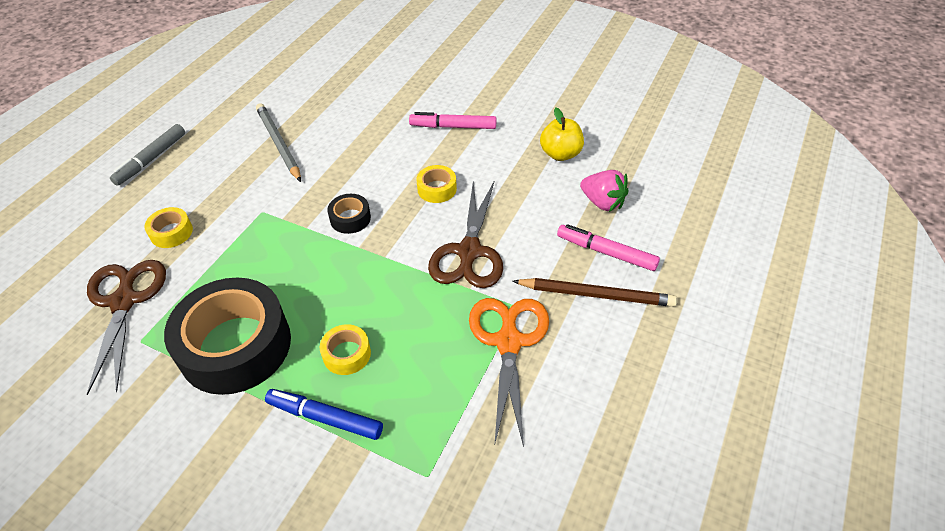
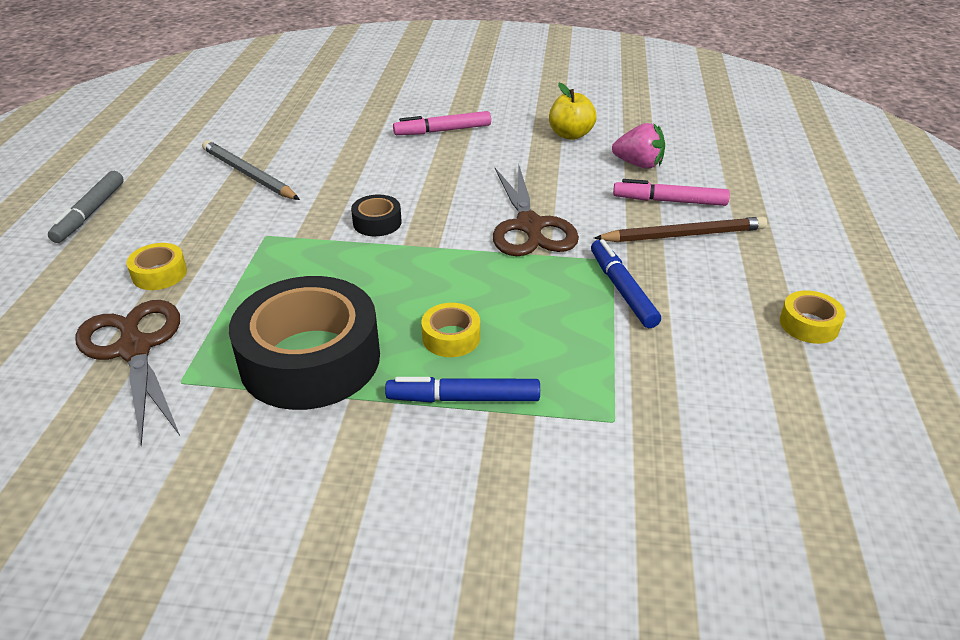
camera: 20 degrees left, 10 degrees down
yellow tape [416,165,457,203] -> yellow tape moved to [780,290,845,344]
orange scissors [469,298,549,447] -> blue marker [591,239,661,328]

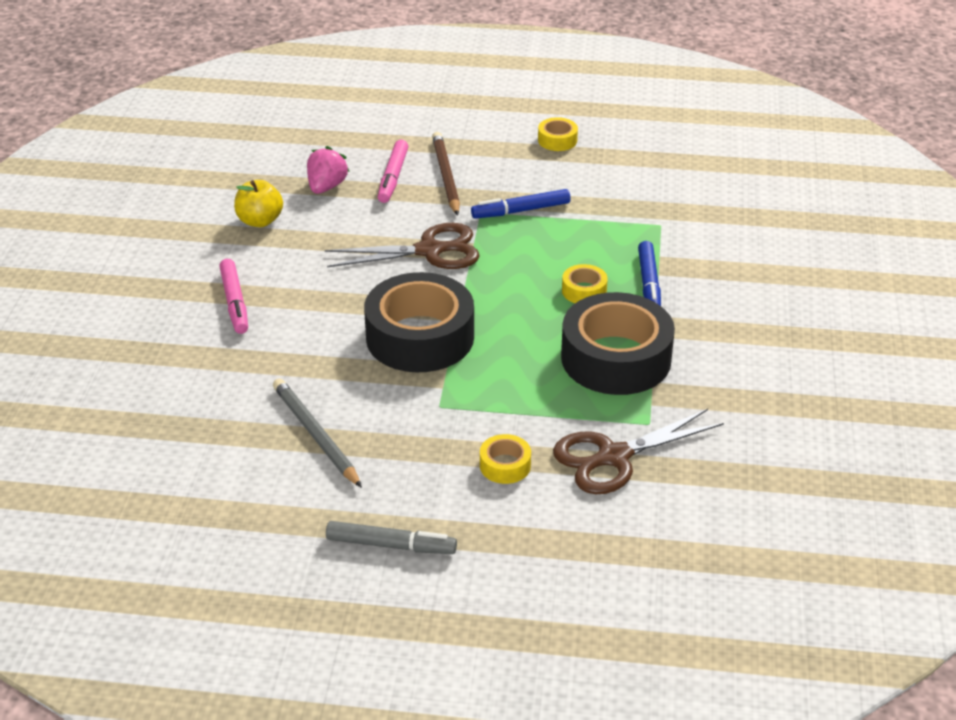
camera: 90 degrees left, 0 degrees up
grey pencil [202,140,300,200] -> grey pencil turned 105 degrees clockwise [273,378,362,488]
black tape [351,195,402,236] -> black tape [364,272,474,372], size x2.32

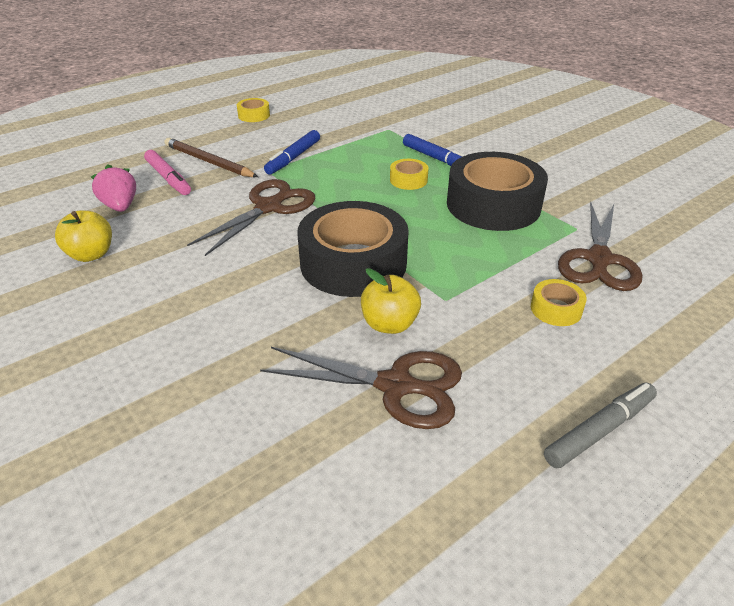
camera: 45 degrees left, 0 degrees up
pink marker [219,259,248,334] -> none
grey pencil [273,378,362,488] -> brown scissors [260,347,462,429]
none -> yellow apple [361,268,421,334]

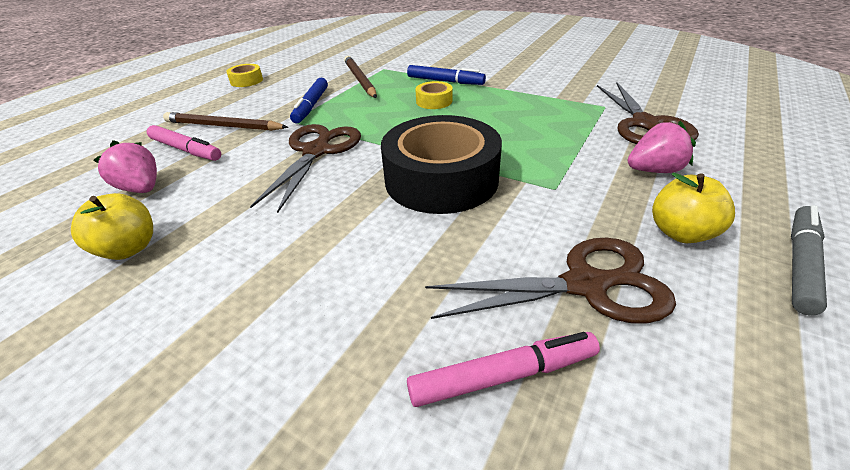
camera: 20 degrees left, 0 degrees up
yellow apple [361,268,421,334] -> yellow apple moved to [652,172,735,243]
black tape [447,152,548,231] -> none
yellow tape [531,279,587,326] -> pink strawberry [628,121,696,173]
none -> brown pencil [344,56,377,98]
none -> pink marker [407,332,600,407]

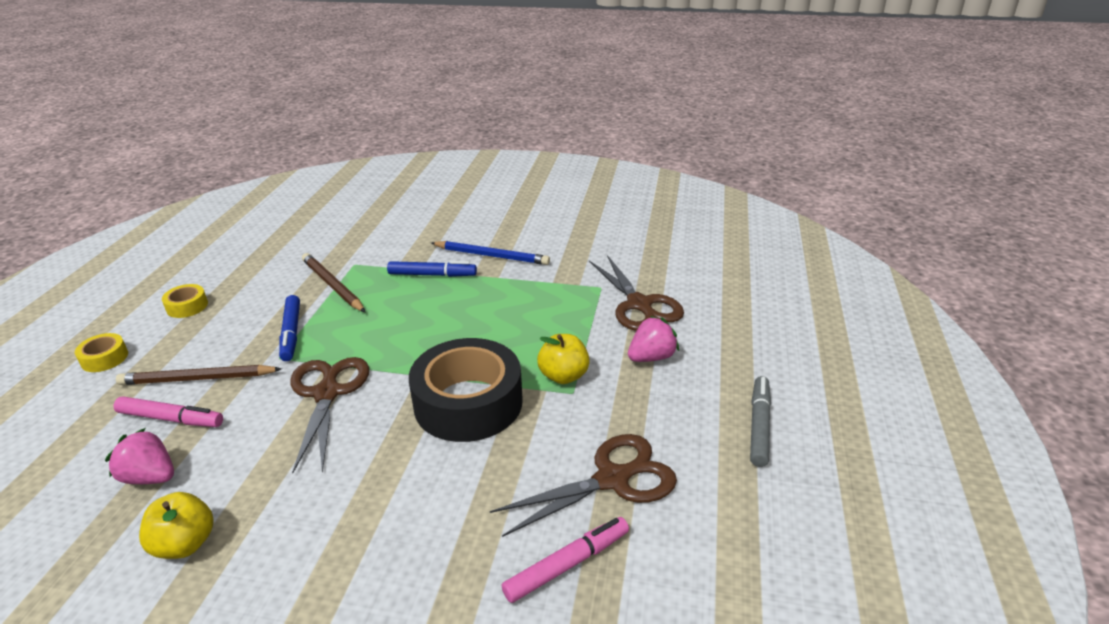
camera: 20 degrees left, 5 degrees down
yellow tape [415,81,452,109] -> yellow tape moved to [75,333,128,372]
yellow apple [652,172,735,243] -> yellow apple moved to [537,334,590,384]
none -> blue pencil [431,241,550,265]

